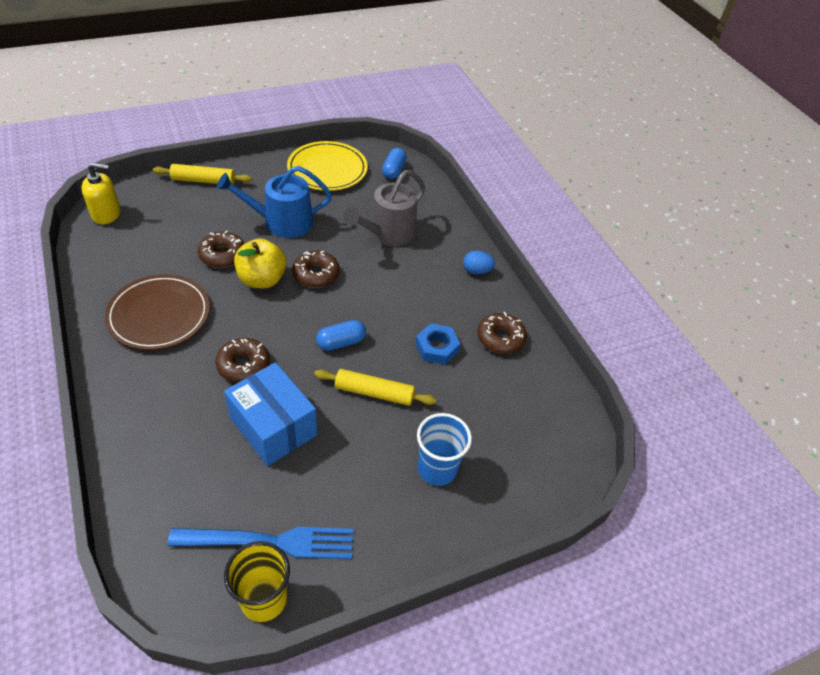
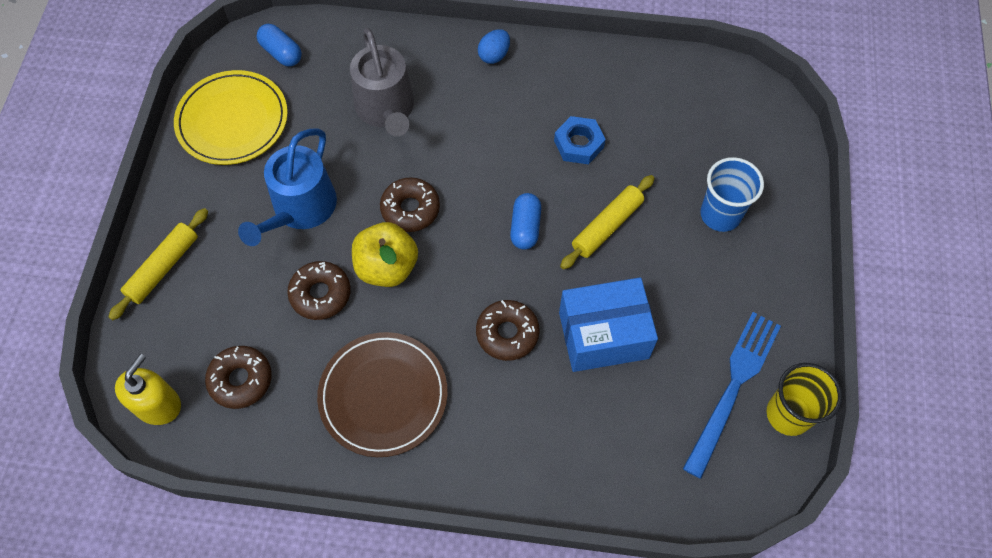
camera: 55 degrees left, 15 degrees up
brown donut [477,312,527,354] -> brown donut moved to [205,346,272,409]

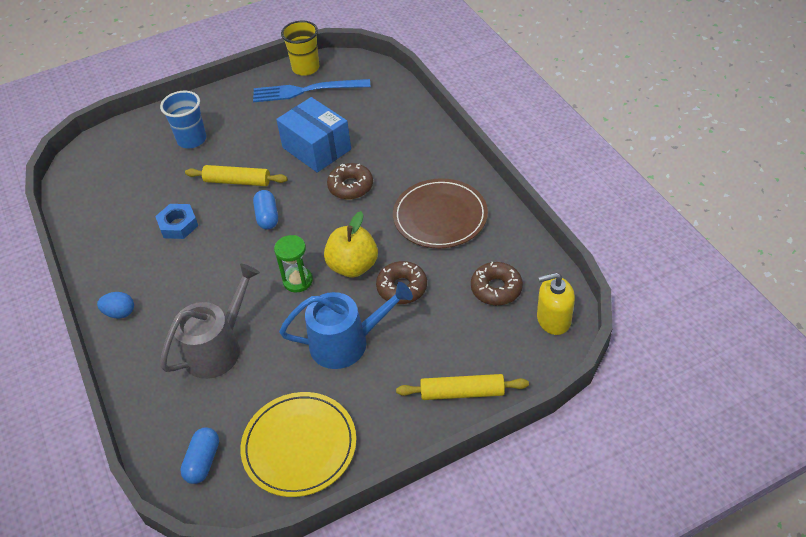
camera: 120 degrees left, 15 degrees down
brown donut [380,177,440,232] -> green hourglass [274,235,313,293]
blue capsule [510,193,541,249] -> blue capsule turned 75 degrees counterclockwise [253,190,278,229]

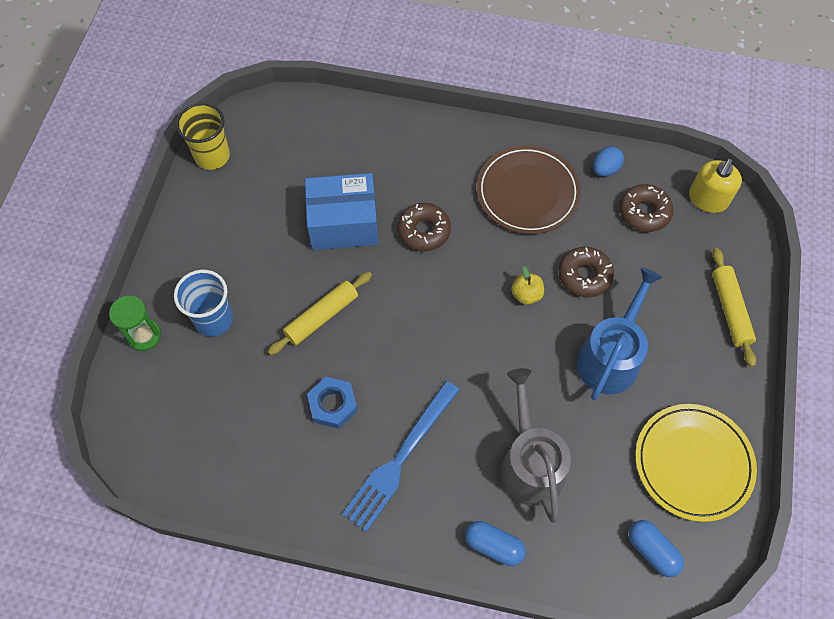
camera: 55 degrees left, 15 degrees up
blue egg [97,292,134,319] -> blue egg moved to [593,146,624,177]
blue fork [253,79,370,102] -> blue fork moved to [342,381,460,532]
blue capsule [253,190,278,229] -> blue capsule moved to [465,521,526,566]
green hourglass [274,235,313,293] -> green hourglass moved to [109,296,161,351]
yellow apple [324,211,378,277] -> yellow apple [511,266,544,305], size x0.55
yellow rolling pin [396,374,529,400] -> yellow rolling pin turned 45 degrees counterclockwise [712,248,756,367]

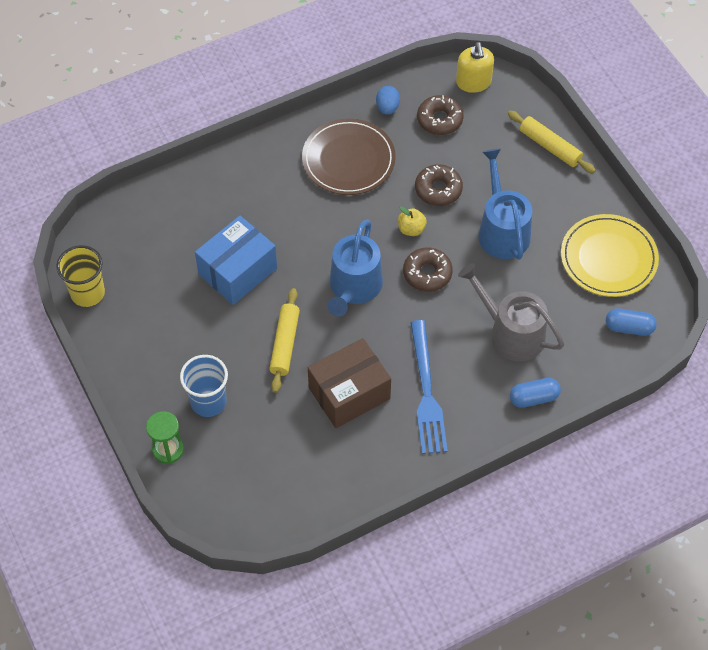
camera: 40 degrees left, 5 degrees down
blue nut [307,377,358,429] -> brown box [308,338,391,428]
brown donut [397,203,451,251] -> brown donut moved to [403,248,453,292]
none -> blue watering can [327,220,383,317]

